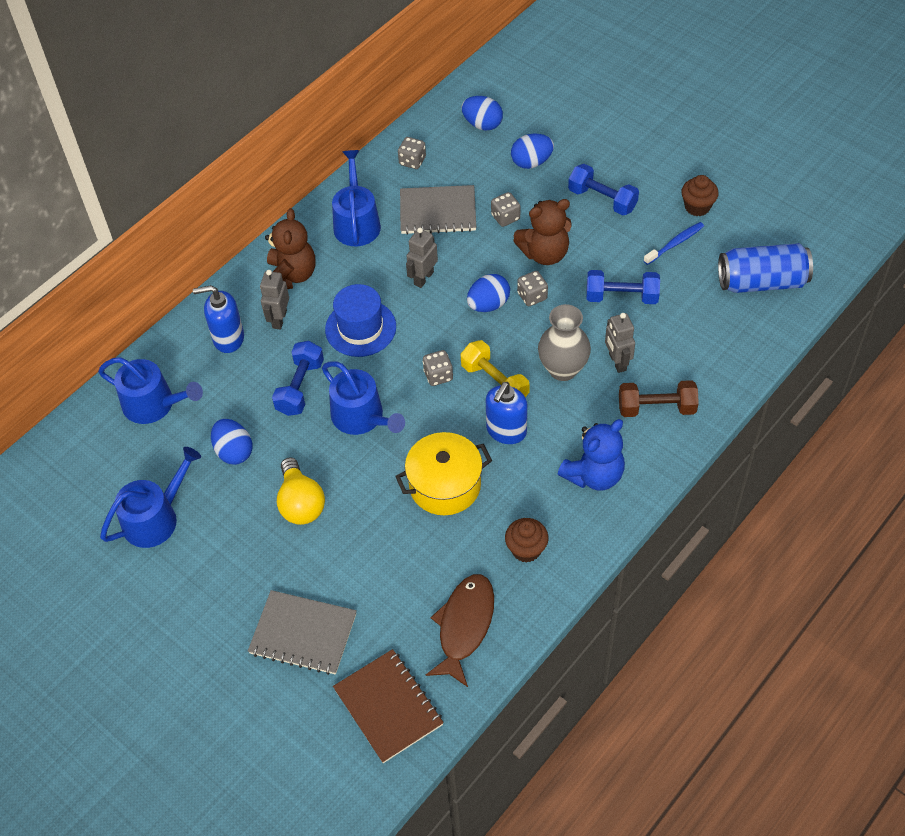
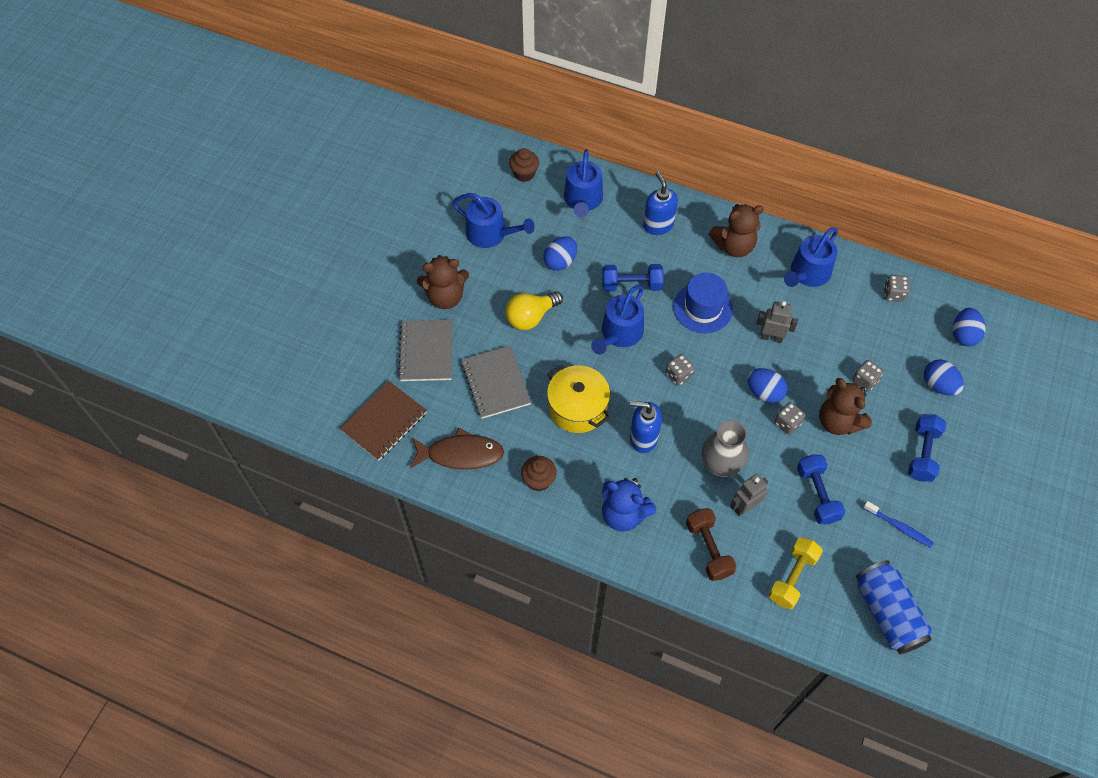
camera: 70 degrees right, 5 degrees up
grey robot [260,270,289,329] -> none
blue watering can [332,150,381,246] -> blue watering can turned 150 degrees clockwise [784,227,838,287]
grey notebook [400,185,476,235] -> grey notebook moved to [461,346,531,419]
yellow dumbbell [461,340,530,397] -> yellow dumbbell moved to [768,537,823,609]
brown cupcake [681,175,719,216] -> brown cupcake moved to [509,148,539,182]
none -> brown teddy bear [417,255,469,309]

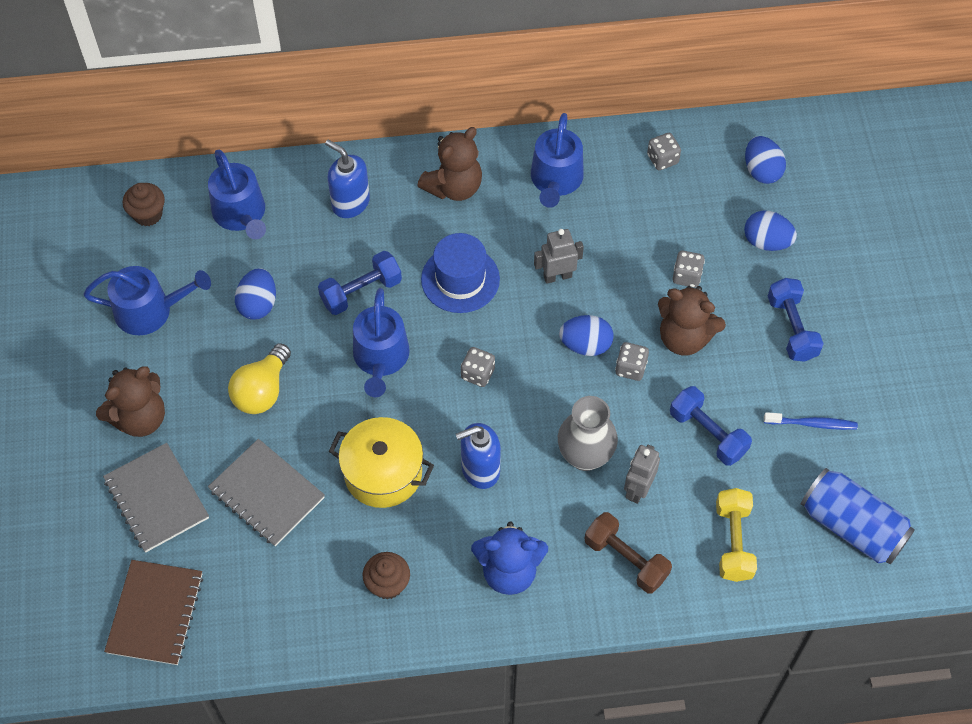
camera: 30 degrees left, 0 degrees up
brown fish [410,428,504,470] -> none

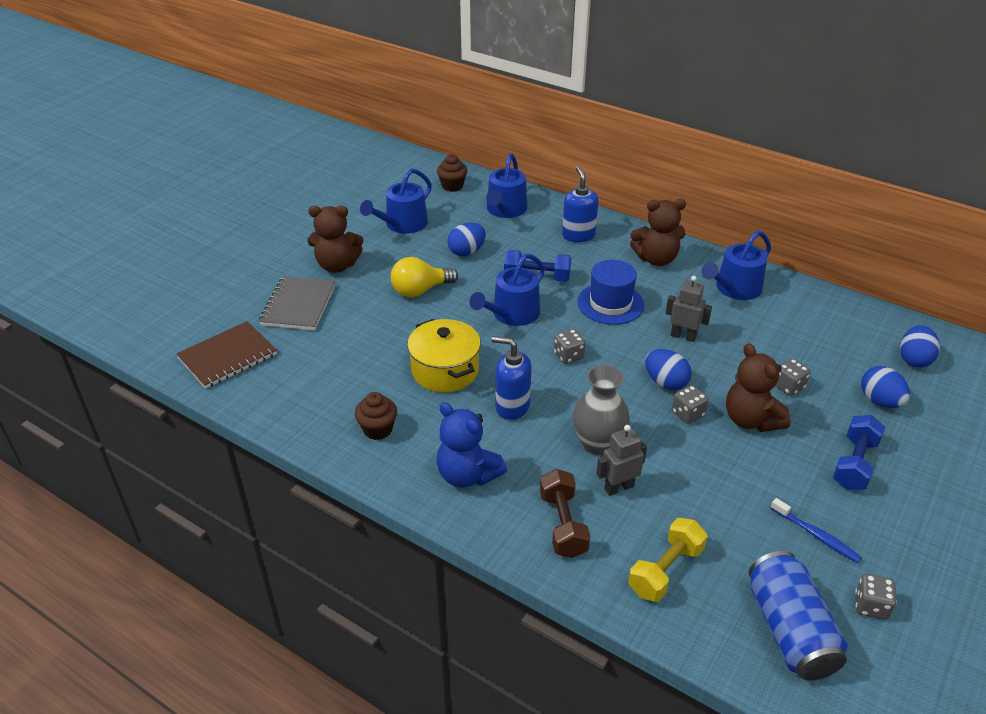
camera: 40 degrees right, 20 degrees down
blue watering can [83,266,211,335] -> blue watering can turned 90 degrees clockwise [360,168,432,234]
grey notebook [208,439,325,546] -> none
grey dice [647,133,681,170] -> grey dice moved to [855,574,897,620]
blue dumbbell [670,386,752,466] -> none

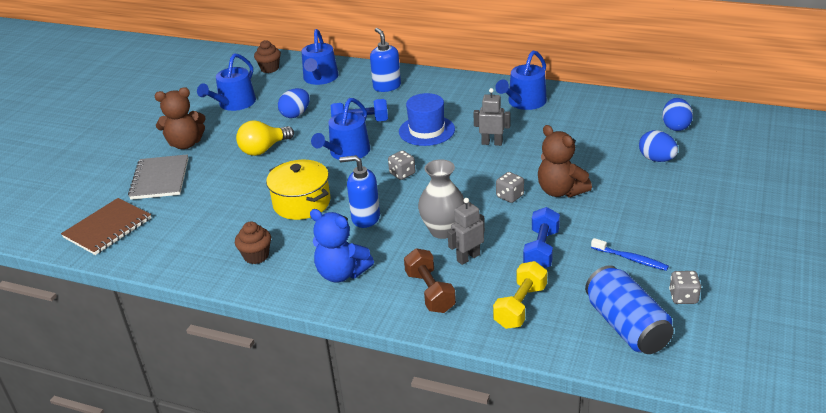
camera: 10 degrees left, 5 degrees down
brown teddy bear [630,199,686,266] -> none
blue egg [645,349,692,390] -> none
grey dice [775,358,810,396] -> none
blue dumbbell [833,415,885,490] -> blue dumbbell moved to [523,207,560,268]

